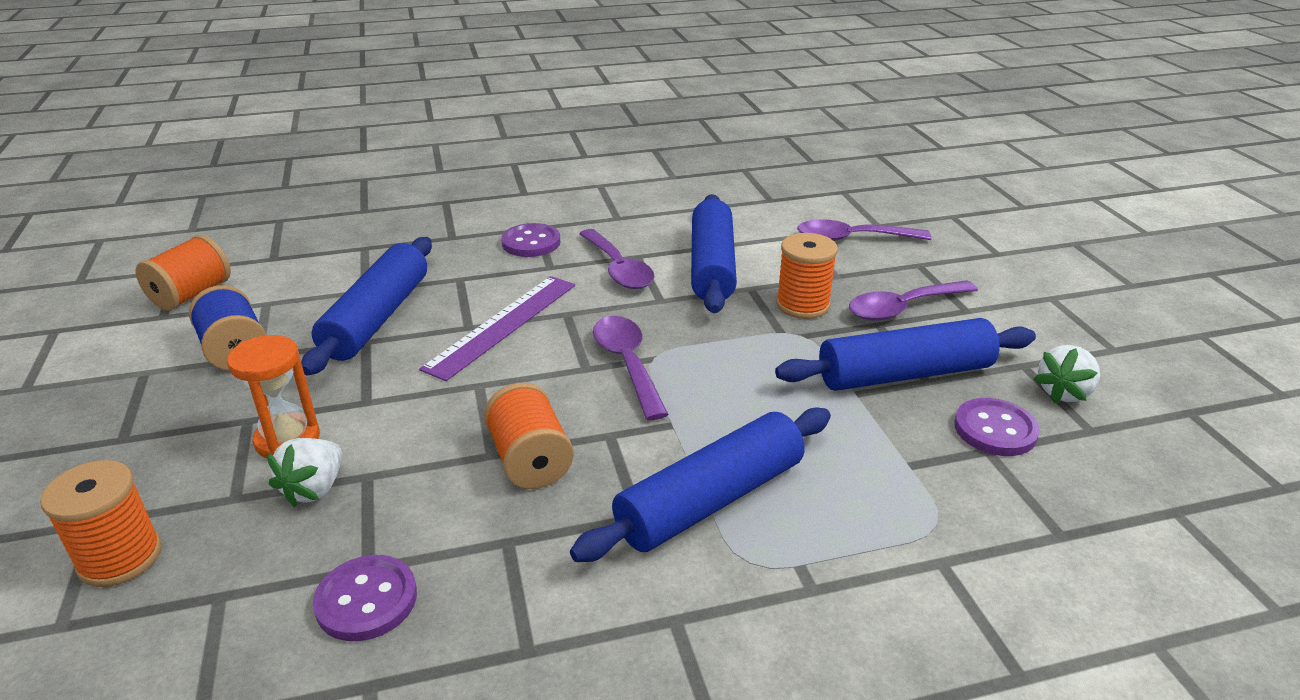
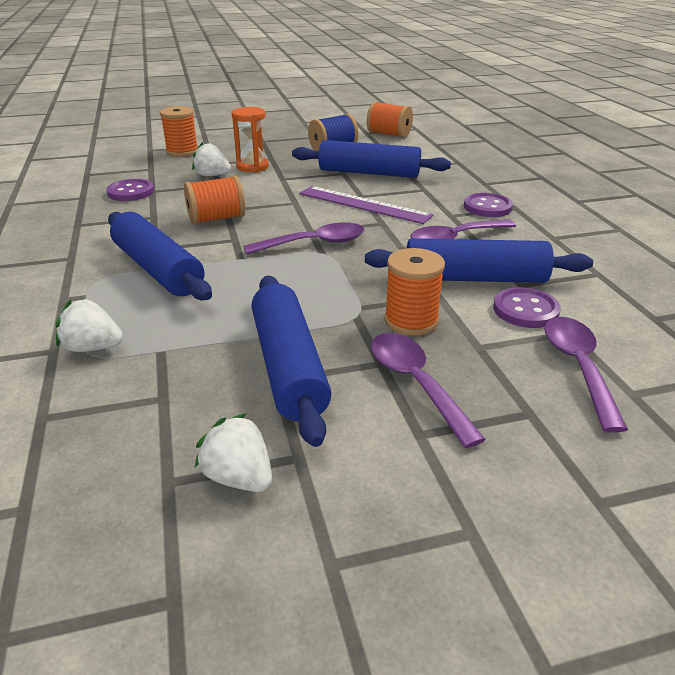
camera: 90 degrees right, 0 degrees up
purple button [954,398,1040,456] -> purple button moved to [493,287,561,328]
none -> white strawberry [56,298,123,352]

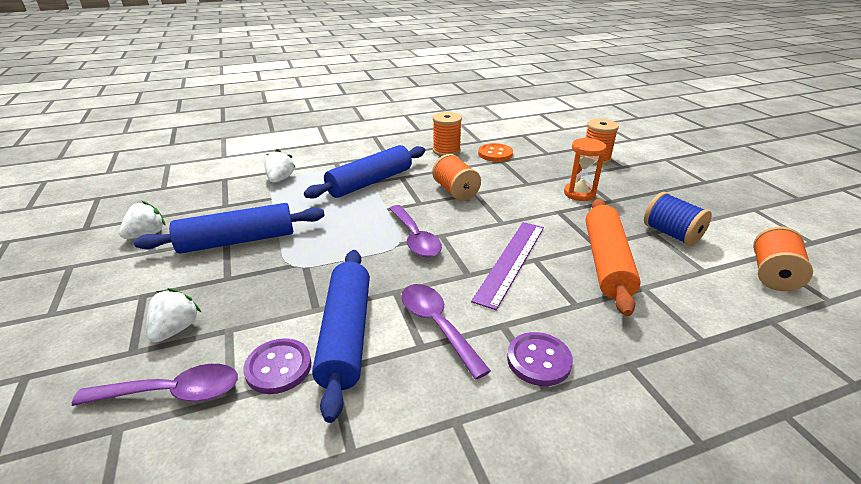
camera: 85 degrees right, 0 degrees up
purple button [106,179,154,201] -> orange button [478,143,513,162]
white strawberry [192,142,231,176] -> white strawberry moved to [146,288,201,343]
blue rolling pin [292,140,451,178] -> orange rolling pin [586,199,641,316]
purple spoon [371,333,486,448] -> none
orange spool [384,248,445,336] -> orange spool moved to [433,112,462,156]

